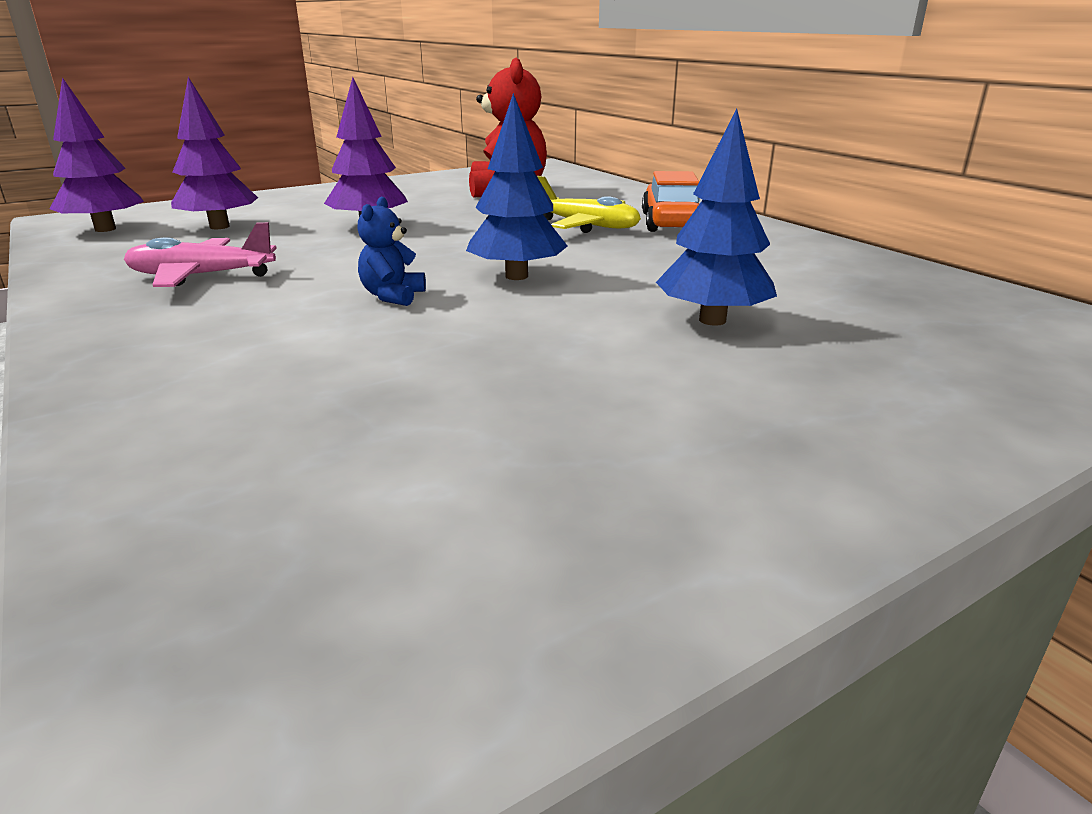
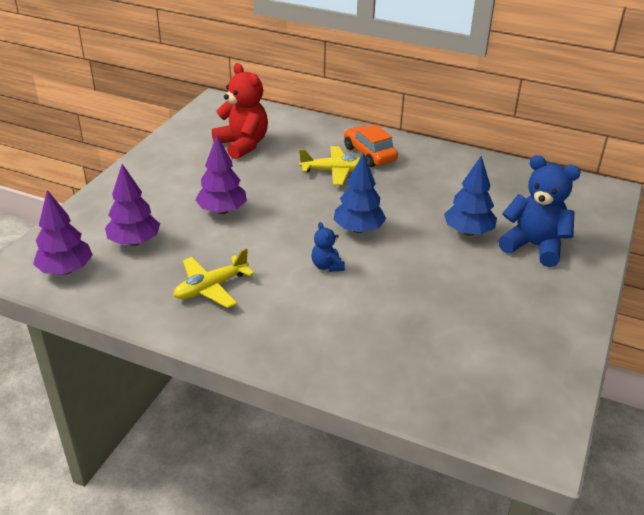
camera: 35 degrees left, 10 degrees up
pink plane [124,222,277,287] -> yellow plane [173,248,254,308]
none -> blue teddy bear [498,155,581,267]

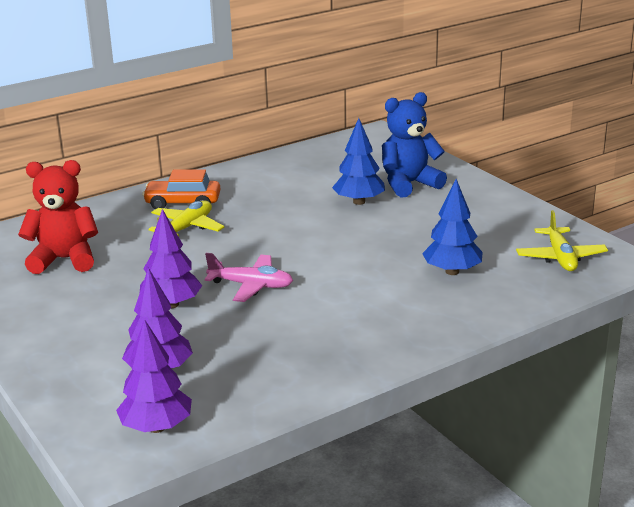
camera: 55 degrees left, 10 degrees down
yellow plane [173,248,254,308] -> yellow plane moved to [516,210,608,271]
blue teddy bear [311,222,345,272] -> none
blue tree [334,153,386,233] -> blue tree moved to [422,179,483,275]
none -> pink plane [204,253,293,302]

